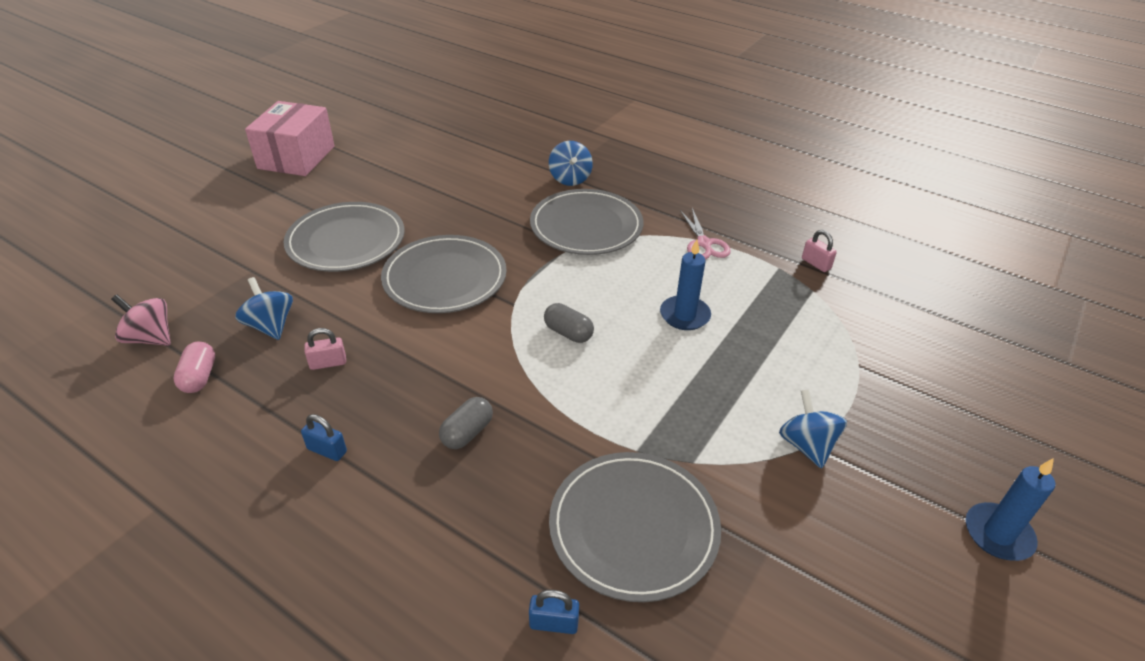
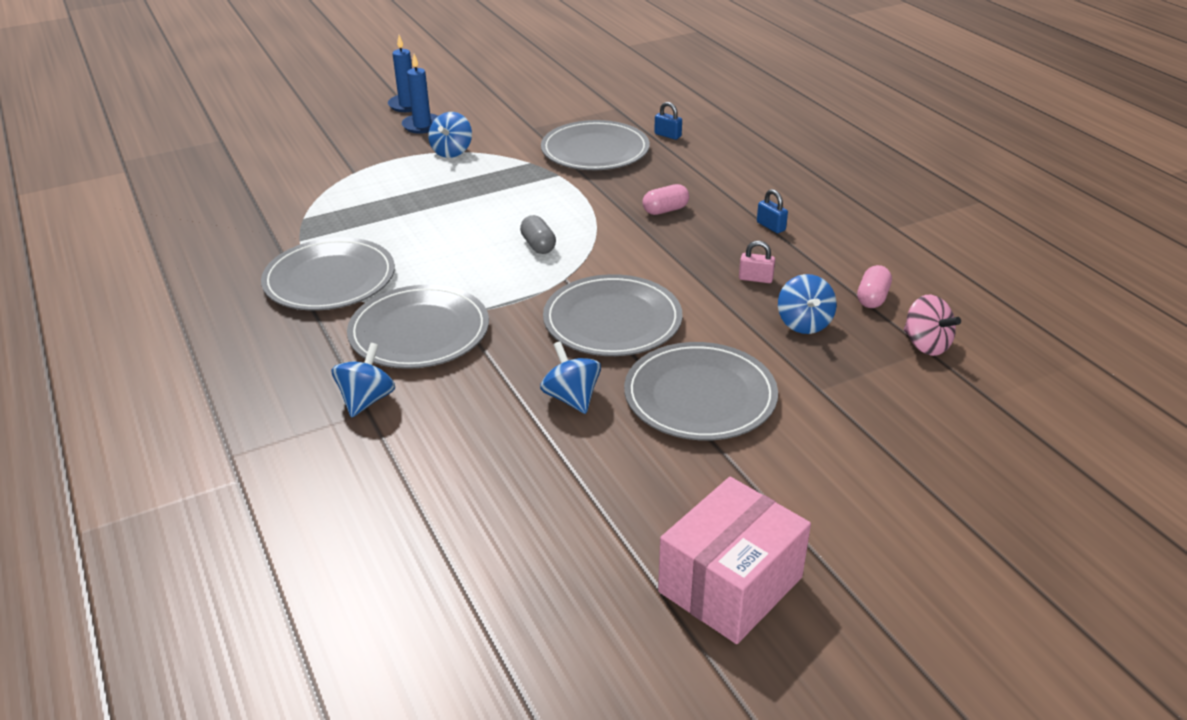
camera: 150 degrees left, 5 degrees down
grey capsule [439,397,493,449] -> pink capsule [643,184,689,215]
blue candle [660,240,711,330] -> blue candle moved to [402,54,438,134]
pink scissors [680,208,731,260] -> grey plate [261,237,395,311]
pink padlock [802,230,837,272] -> none
none -> blue spinning top [540,341,601,414]

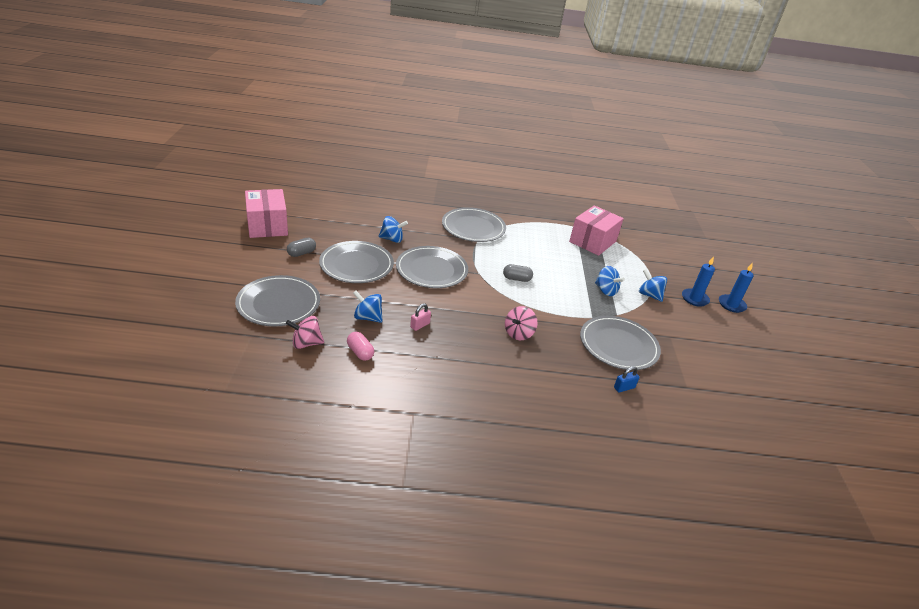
camera: 115 degrees right, 0 degrees up
grey plate [261,237,395,311] -> grey plate moved to [235,275,320,326]
blue spinning top [331,343,395,417] -> blue spinning top moved to [595,266,625,296]
pink capsule [643,184,689,215] -> pink spinning top [505,306,537,340]
blue padlock [757,189,788,233] -> none
none -> grey capsule [287,238,316,257]
none -> pink box [569,205,624,256]

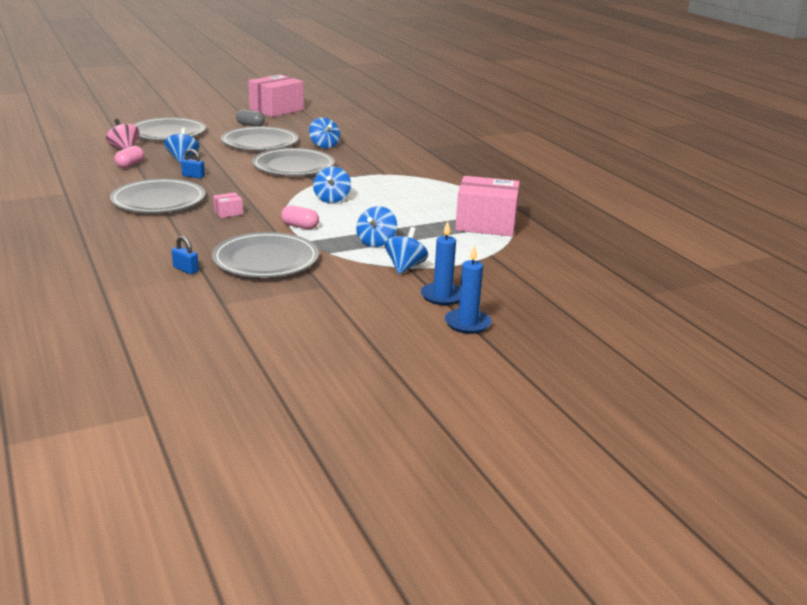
camera: 65 degrees right, 10 degrees down
pink padlock [410,303,431,331] -> blue padlock [181,149,205,179]
grey plate [442,207,506,242] -> grey plate moved to [110,178,205,213]
grey capsule [503,264,533,282] -> blue spinning top [313,166,351,203]
pink spinning top [505,306,537,340] -> pink box [213,192,243,218]
none -> pink capsule [281,205,319,229]

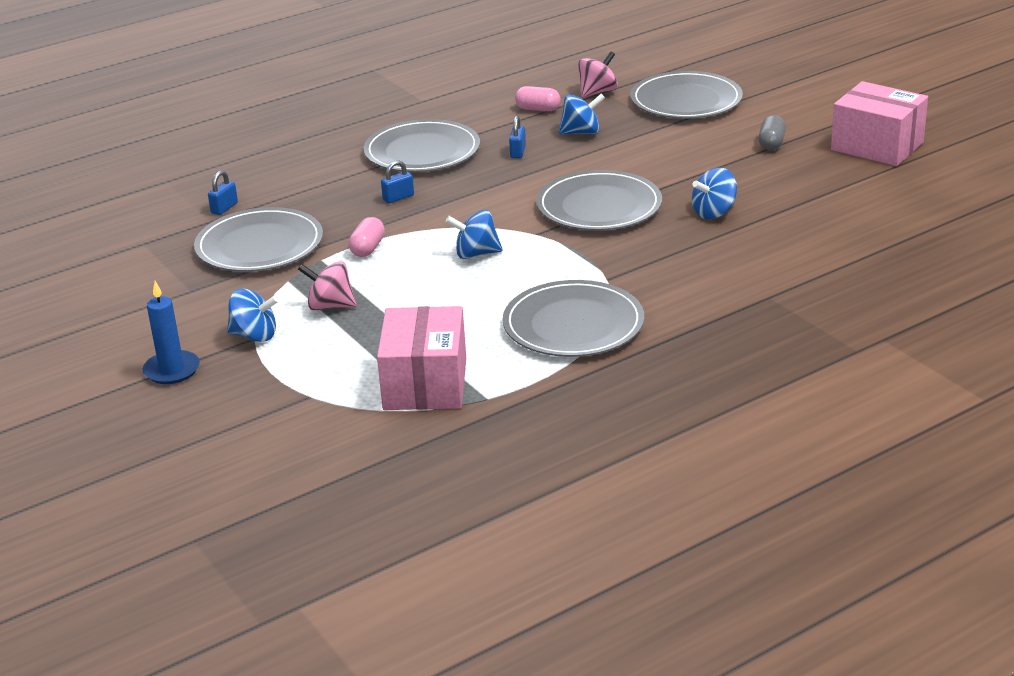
camera: 85 degrees right, 5 degrees up
pink box [213,192,243,218] -> blue padlock [381,160,414,203]
grey plate [221,126,298,150] -> grey plate moved to [503,280,644,357]
blue spinning top [356,206,397,247] -> pink spinning top [298,261,357,310]
blue candle [445,245,491,334] -> none

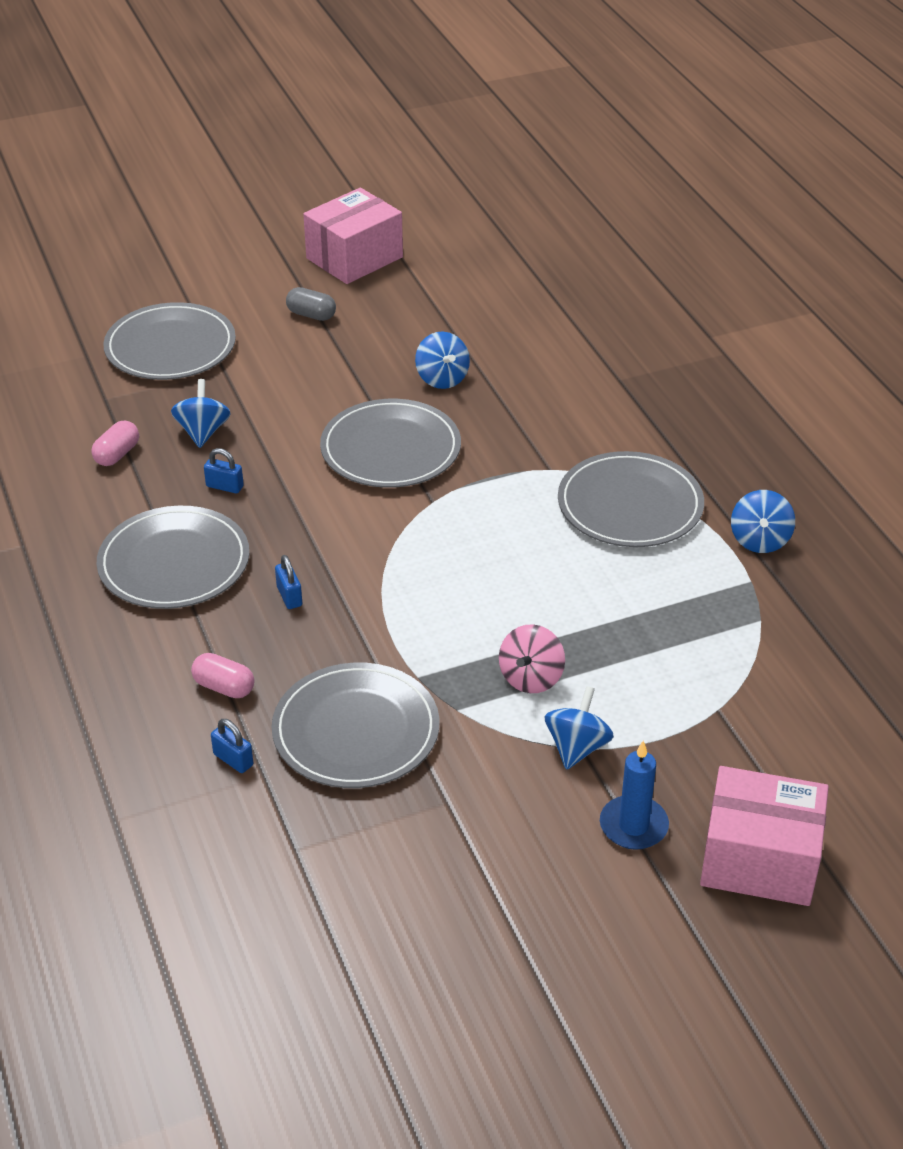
camera: 80 degrees left, 10 degrees up
pink capsule [348,217,385,257] -> pink capsule moved to [191,653,254,698]
pink box [377,306,466,410] -> pink box moved to [700,766,829,906]
blue spinning top [446,210,503,259] -> blue spinning top moved to [731,490,795,553]
pink spinning top [578,51,618,98] -> none

